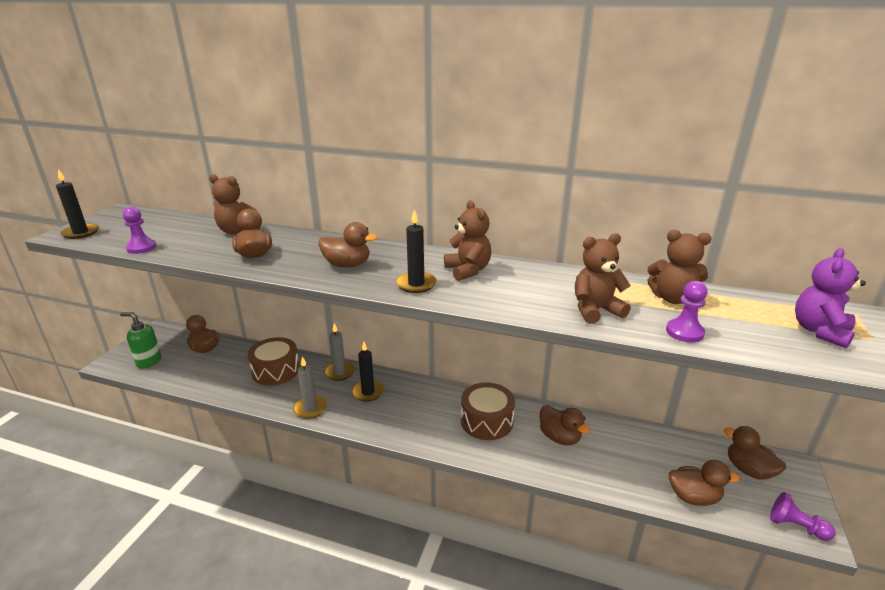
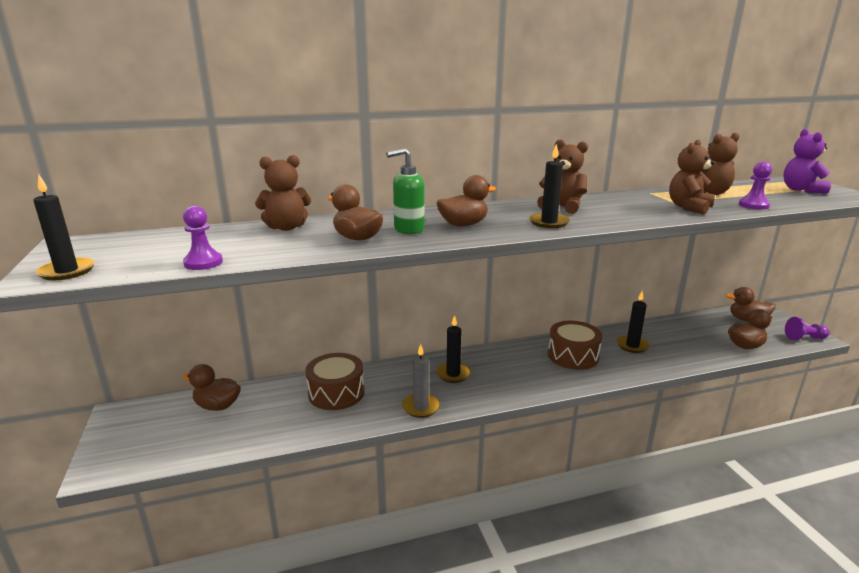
camera: 35 degrees left, 5 degrees down
green soap dispenser [120,312,161,369] -> green soap dispenser moved to [386,148,425,234]
grey candle [324,323,355,381] -> none
brown duck [540,405,590,445] -> black candle [617,291,650,353]

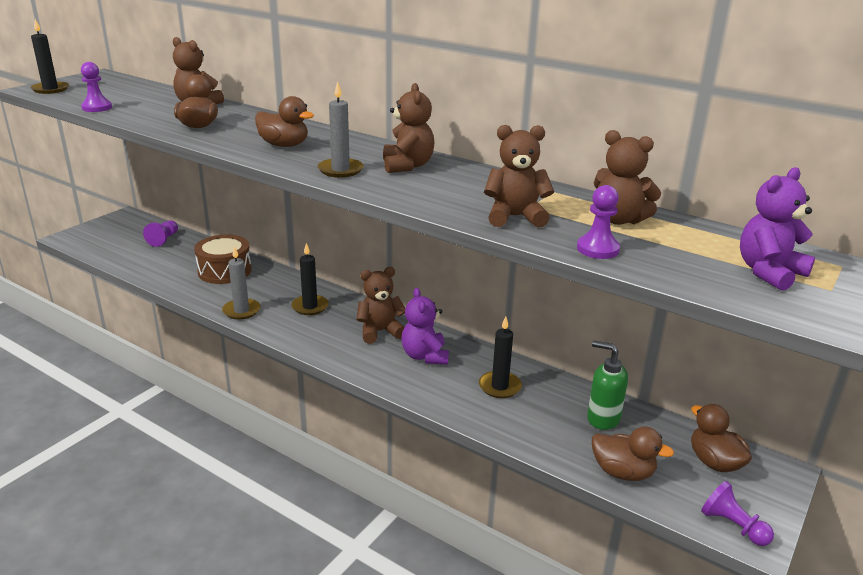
camera: 50 degrees right, 5 degrees up
brown duck [183,364,241,411] -> purple pawn [143,220,178,247]
green soap dispenser [386,148,425,234] -> green soap dispenser moved to [587,341,628,430]
black candle [529,144,570,228] -> grey candle [318,81,364,178]
brown drum [548,321,602,370] -> purple teddy bear [402,288,449,364]
none -> brown teddy bear [356,267,405,344]

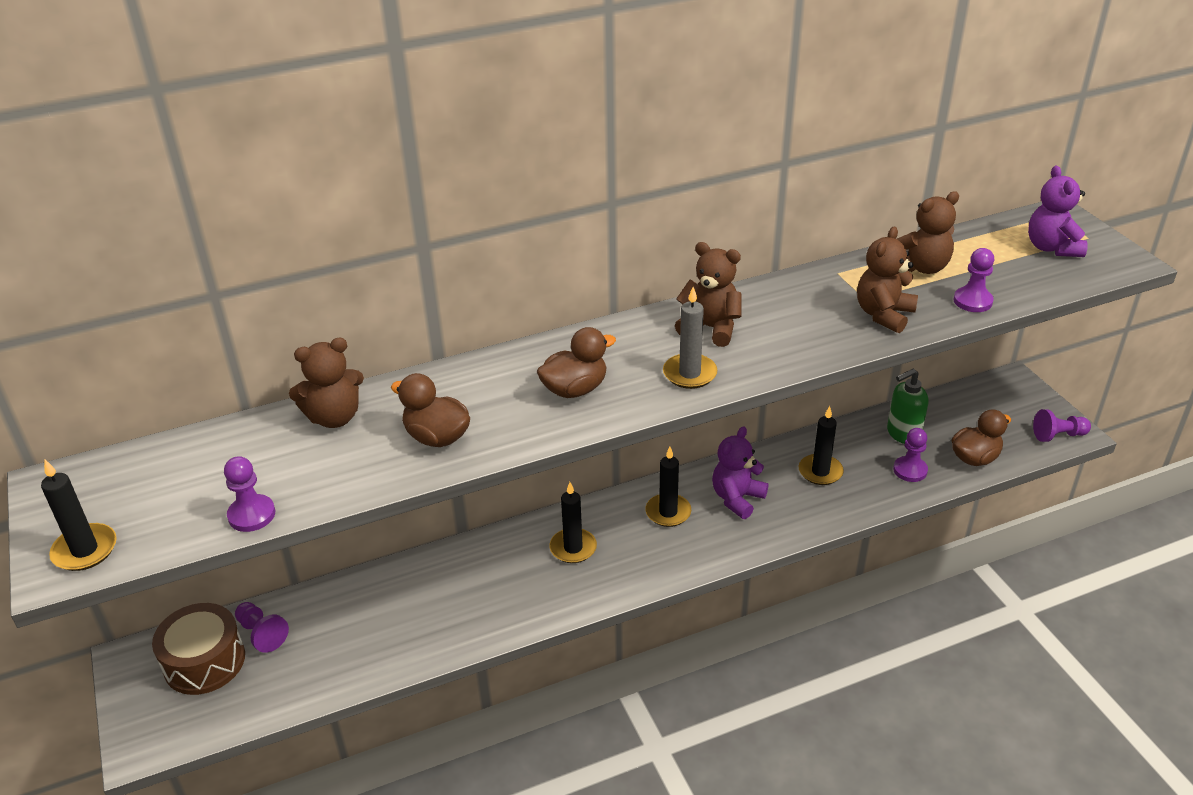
camera: 55 degrees left, 10 degrees up
brown drum [194,235,252,284] -> brown drum moved to [152,603,245,695]
grey candle [222,246,261,320] -> none
brown teddy bear [356,267,405,344] -> black candle [645,447,692,527]
purple teddy bear [402,288,449,364] -> purple teddy bear turned 105 degrees clockwise [712,426,768,519]
brown duck [691,404,752,472] -> none
none -> purple pawn [893,428,928,482]

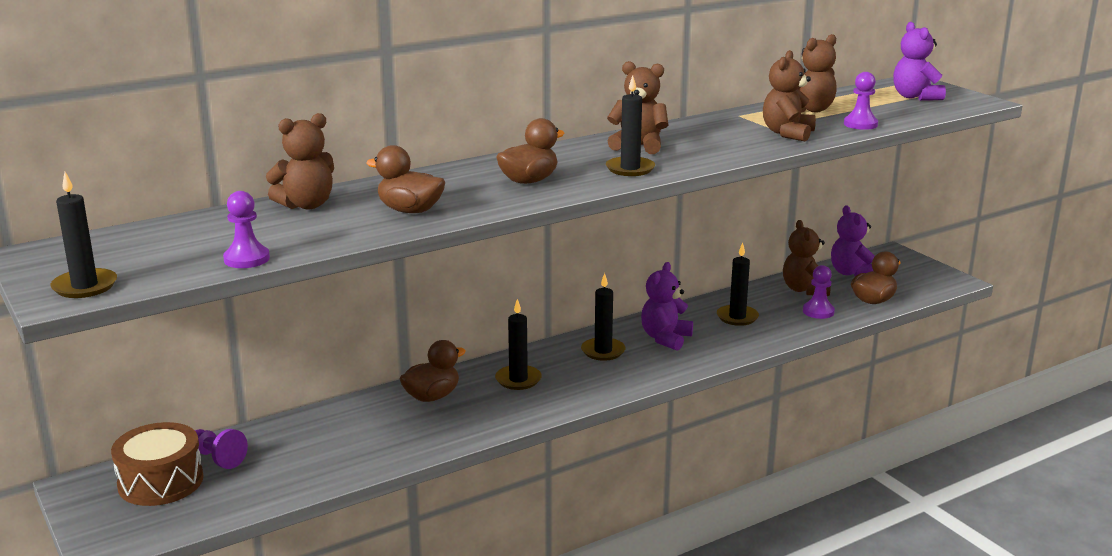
camera: 10 degrees left, 15 degrees down
grey candle [663,287,717,389] -> black candle [606,75,655,176]
green soap dispenser [887,369,928,444] -> brown teddy bear [783,220,831,296]
purple pawn [1033,409,1091,442] -> none
none -> brown duck [400,340,466,402]
none -> purple teddy bear [831,206,875,277]

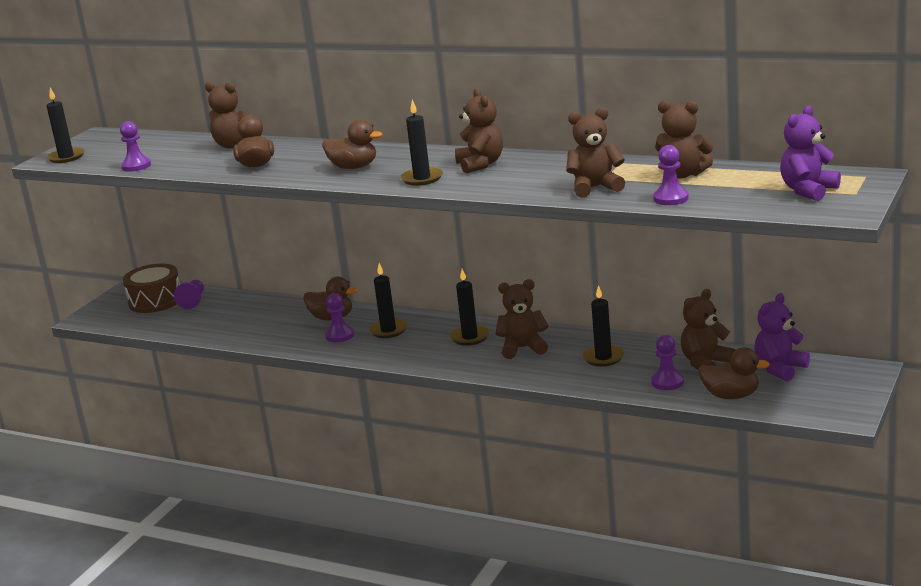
camera: 60 degrees right, 0 degrees up
purple teddy bear [641,262,693,351] -> brown teddy bear [495,279,548,359]
none -> purple pawn [325,293,354,343]

